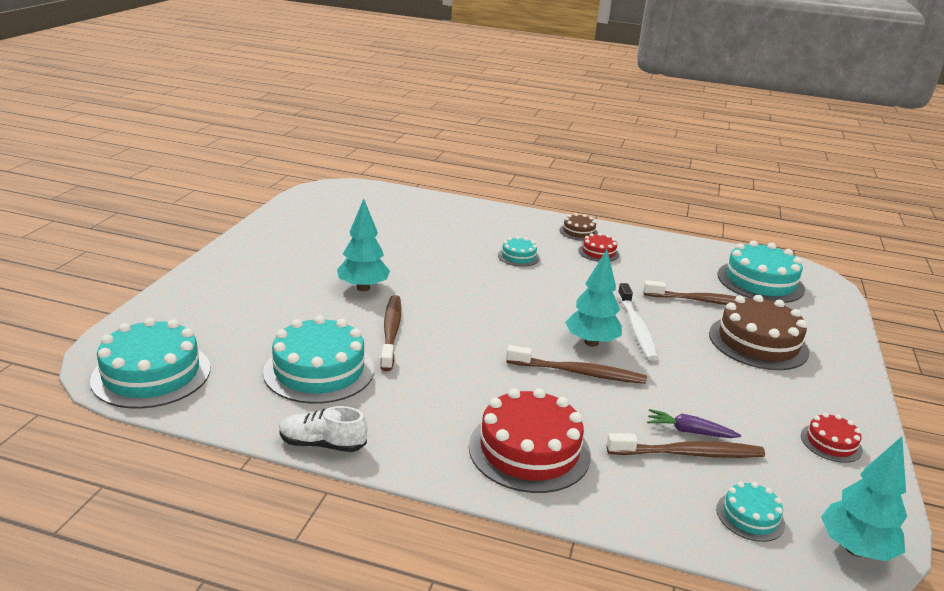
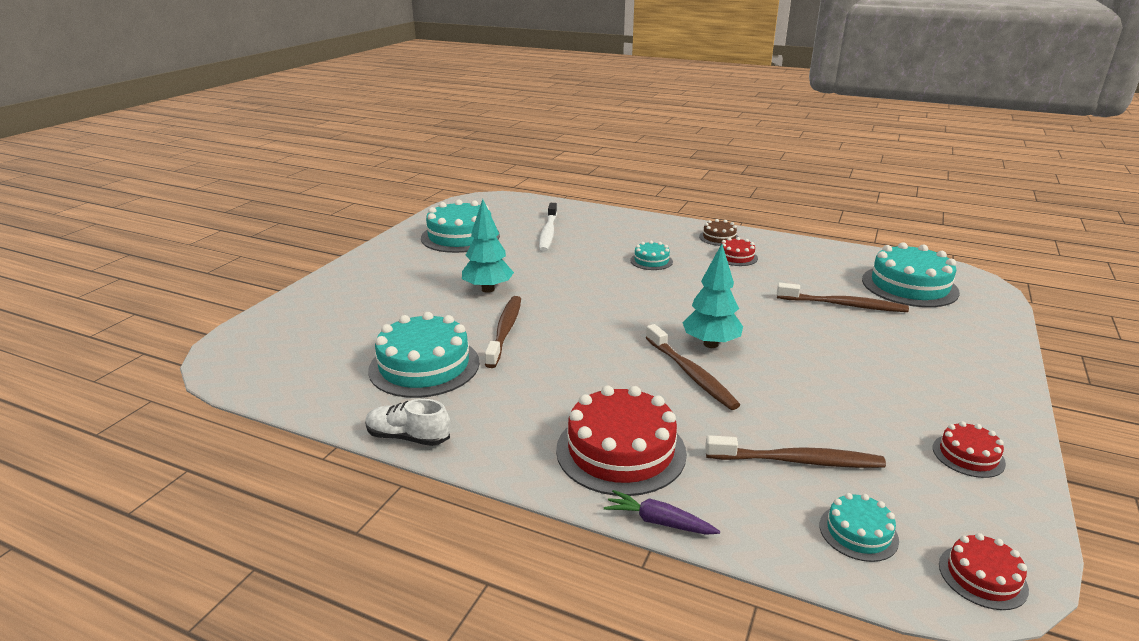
camera: 10 degrees right, 0 degrees up
turquoise cake [90,318,210,409] -> turquoise cake moved to [421,199,500,253]
brown toothbrush [506,345,647,384] -> brown toothbrush turned 45 degrees clockwise [646,324,740,410]
white toothbrush [618,283,658,361] -> white toothbrush moved to [539,203,557,252]
purple carrot [647,409,741,438] -> purple carrot moved to [604,490,720,535]
brown cake [709,295,809,370] -> none
turquoise tree [821,436,907,561] -> red cake [939,533,1029,610]

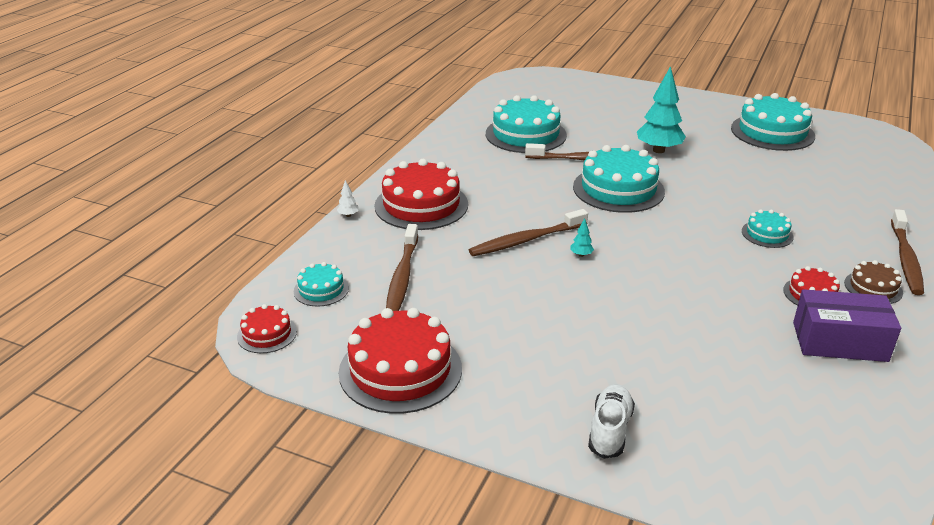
camera: 90 degrees right, 5 degrees up
white shoe [365,399,450,446] -> white shoe moved to [588,384,635,459]
white toothbrush [539,203,557,252] -> none
purple carrot [604,490,720,535] -> white tree [337,180,359,217]
turquoise tree [682,244,743,348] -> turquoise tree [570,218,594,257], size x0.40
brown toothbrush [777,283,909,312] -> brown toothbrush moved to [891,209,924,295]
turquoise cake [862,242,960,307] -> turquoise cake moved to [573,145,665,213]
red cake [933,421,1006,478] -> red cake [339,308,462,414], size x1.98
none -> purple box [793,289,901,362]

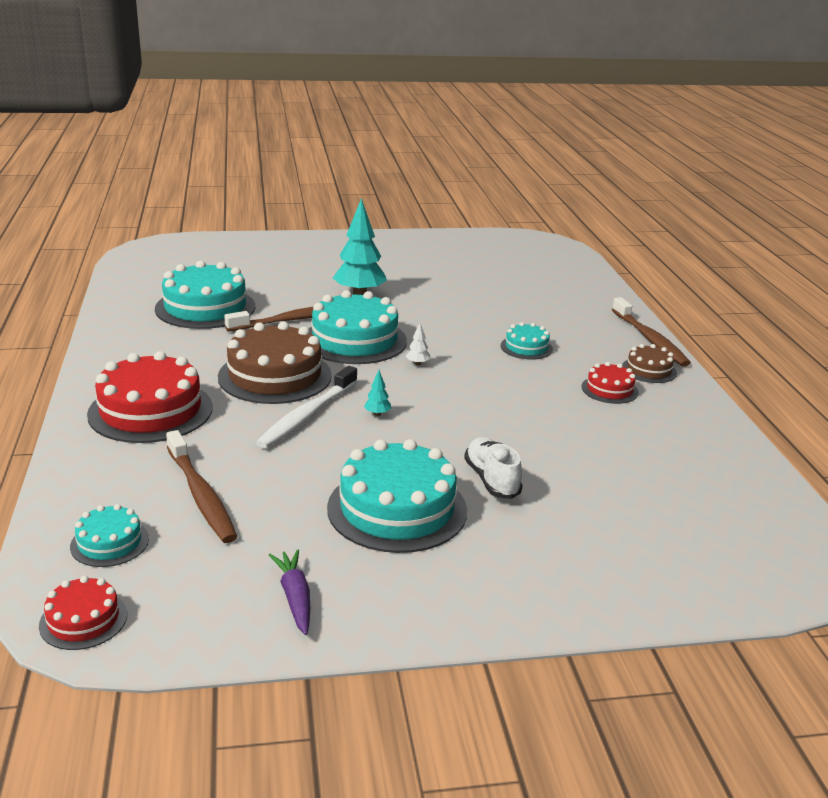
camera: 35 degrees left, 5 degrees down
white tree [337,180,359,217] -> white tree moved to [406,323,430,365]
red cake [339,308,462,414] -> purple carrot [269,549,310,635]
brown toothbrush [469,209,588,256] -> white toothbrush [256,366,357,449]
white shoe [588,384,635,459] -> white shoe moved to [464,437,523,499]
turquoise cake [731,93,815,151] -> turquoise cake moved to [327,439,467,553]
purple box [793,289,901,362] -> none
none -> brown cake [218,321,332,404]

